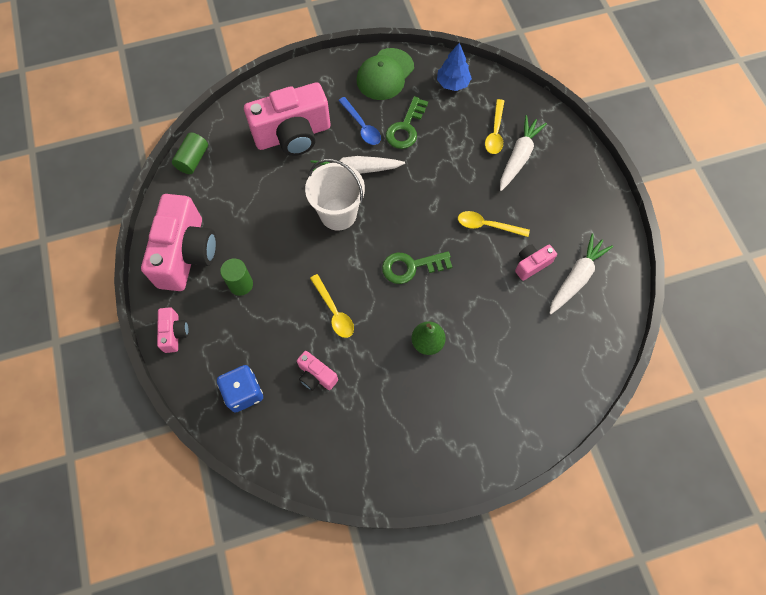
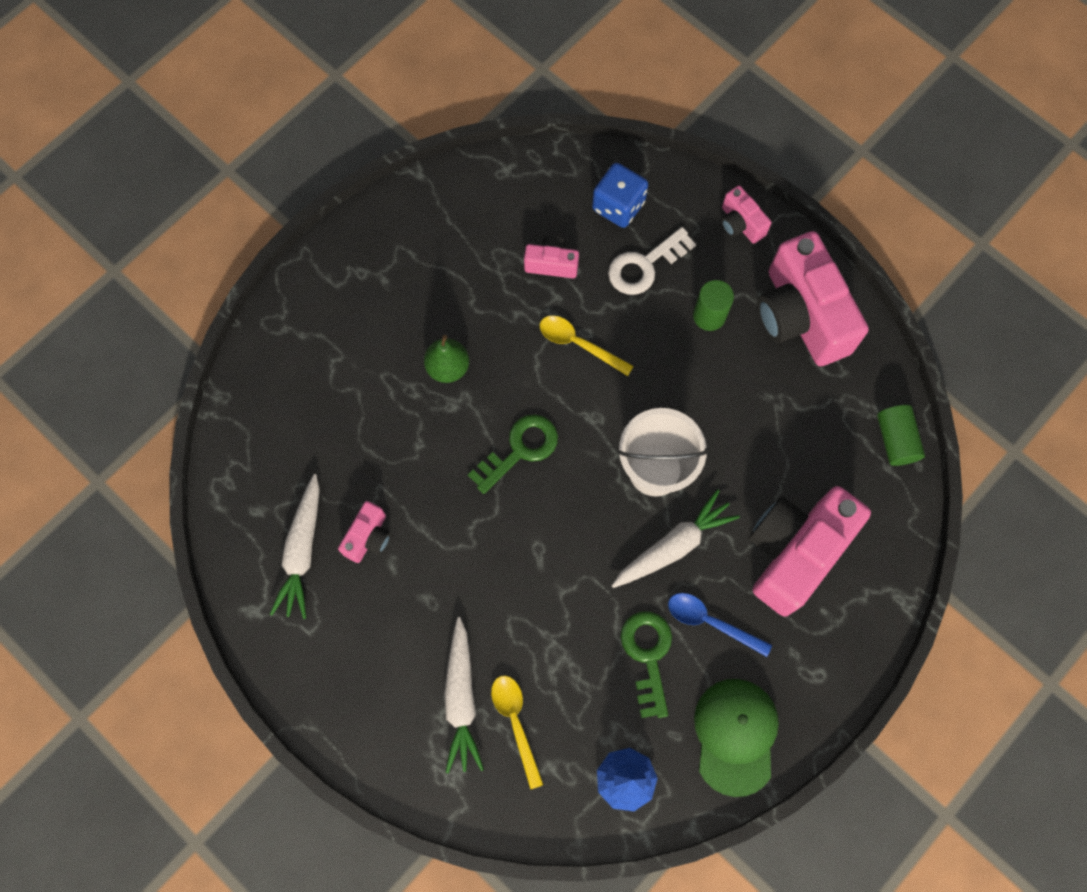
camera: 150 degrees right, 5 degrees up
yellow spoon [458,211,530,237] -> none
none -> white key [608,227,696,295]

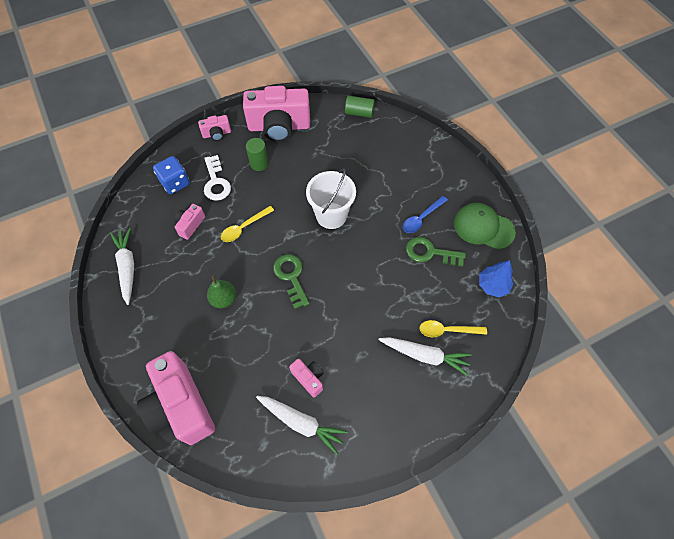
camera: 70 degrees left, 10 degrees down
white carrot [612,489,740,588] -> white carrot moved to [110,228,134,305]
pink camera [749,486,871,617] -> pink camera moved to [137,351,215,445]

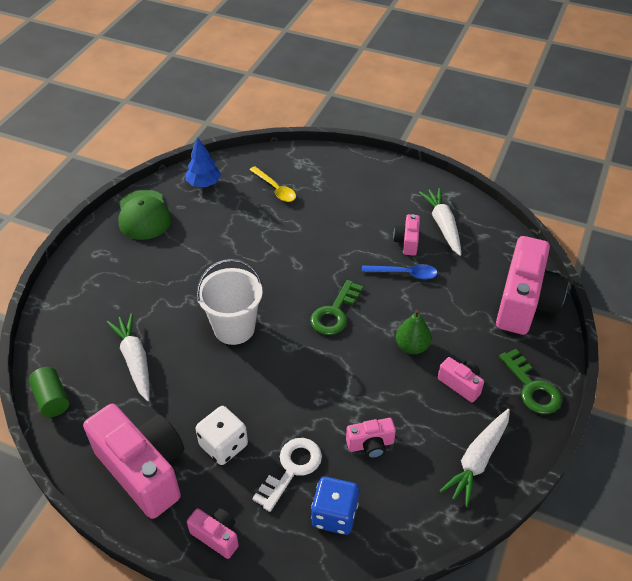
camera: 130 degrees left, 15 degrees down
yellow spoon [221,206,274,242] -> none
green cylinder [246,138,269,171] -> white dice [196,406,248,465]
white carrot [379,337,472,376] -> white carrot moved to [107,313,150,401]
blue spoon [403,196,448,233] -> blue spoon moved to [362,264,438,280]
green key [406,237,466,267] -> green key moved to [499,349,562,414]
none -> pink camera [438,357,484,403]

